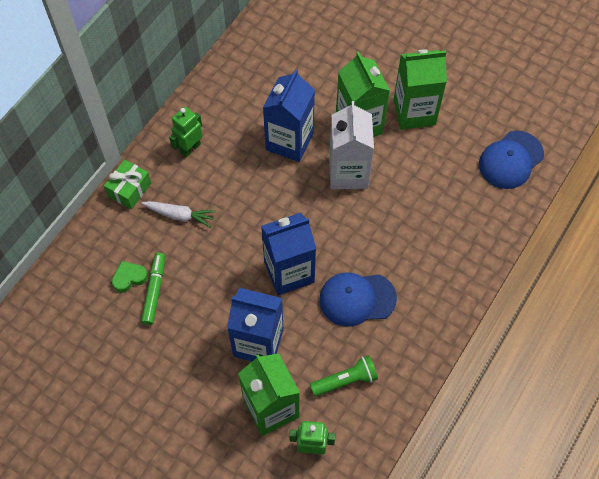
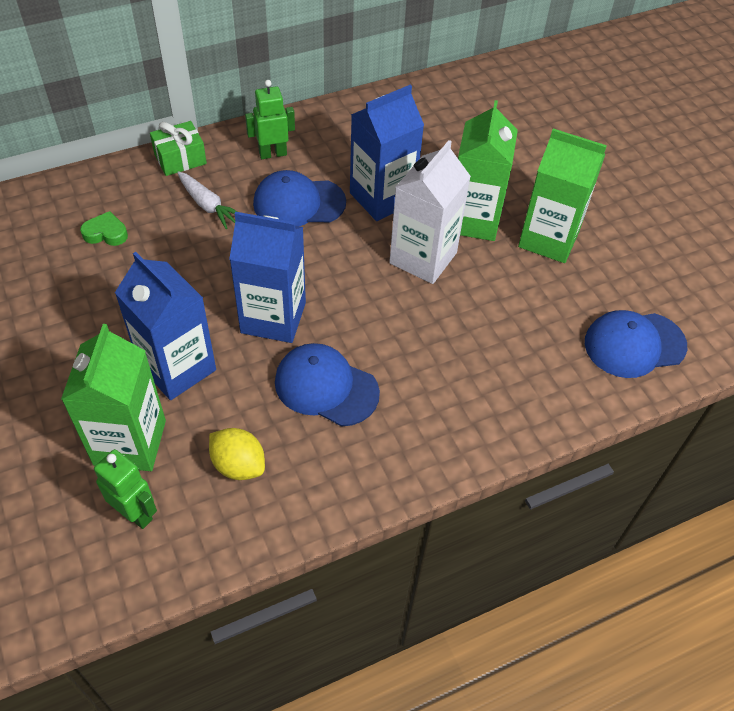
camera: 30 degrees right, 10 degrees down
green marker [141,253,165,325] -> none
green flashlight [310,355,378,396] -> yellow lemon [209,428,265,480]
none -> blue cap [253,170,346,226]

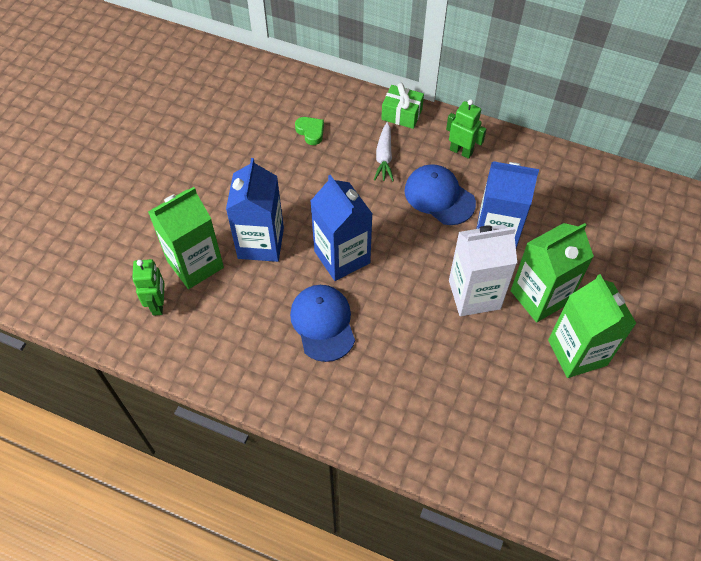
camera: 50 degrees right, 5 degrees up
yellow lemon [209,428,265,480] -> none
blue cap [585,310,687,378] -> none

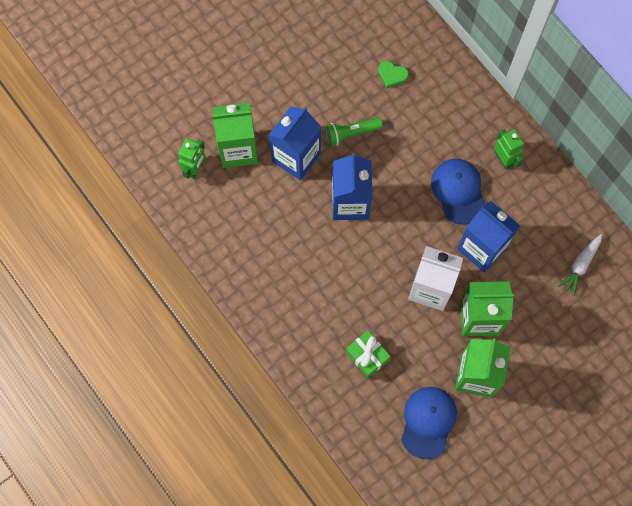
camera: 30 degrees right, 15 degrees up
blue cap [290,285,355,362] -> blue cap moved to [401,387,457,459]
green heart [295,117,324,145] -> green heart turned 120 degrees clockwise [378,61,409,88]
white carrot [374,122,394,181] -> white carrot moved to [558,234,602,296]
green gift [381,83,424,129] -> green gift moved to [346,330,390,378]
none -> green flashlight [325,117,383,146]

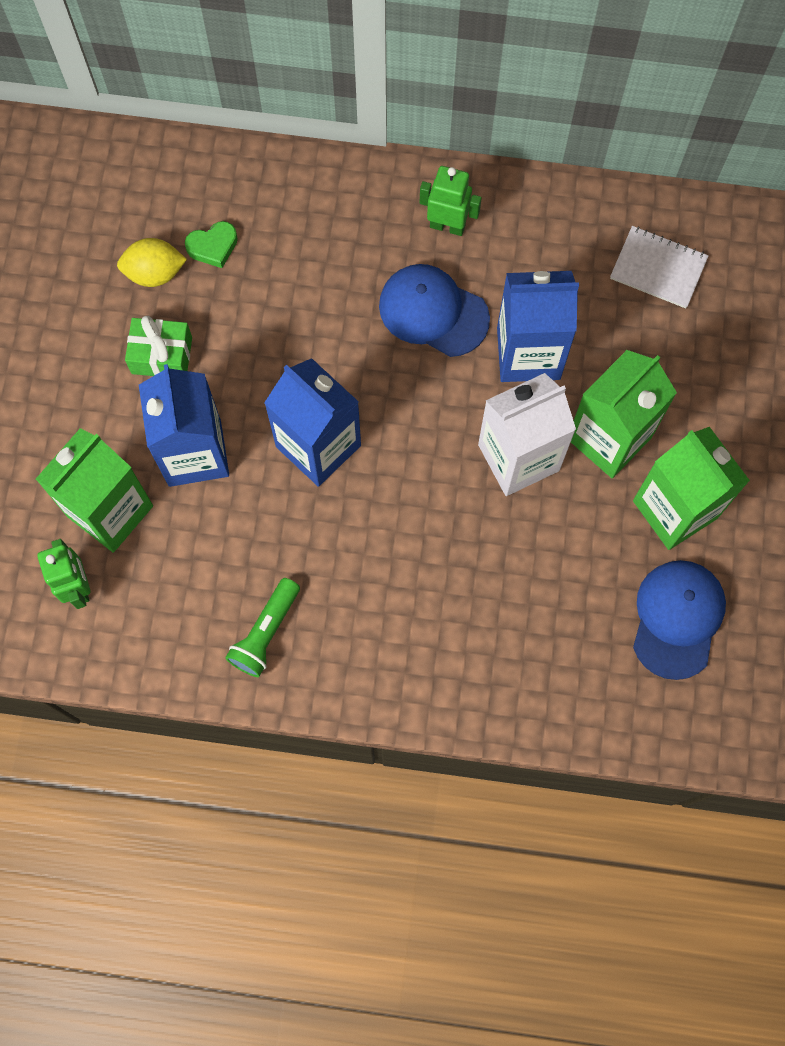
camera: 45 degrees left, 0 degrees up
green flashlight [325,117,383,146] -> green flashlight moved to [225,578,300,677]
green gift [346,330,390,378] -> green gift moved to [125,316,192,376]
blue cap [401,387,457,459] -> blue cap turned 45 degrees clockwise [633,560,726,680]
white carrot [558,234,602,296] -> white notebook [610,226,709,308]
none -> yellow lemon [117,238,187,287]

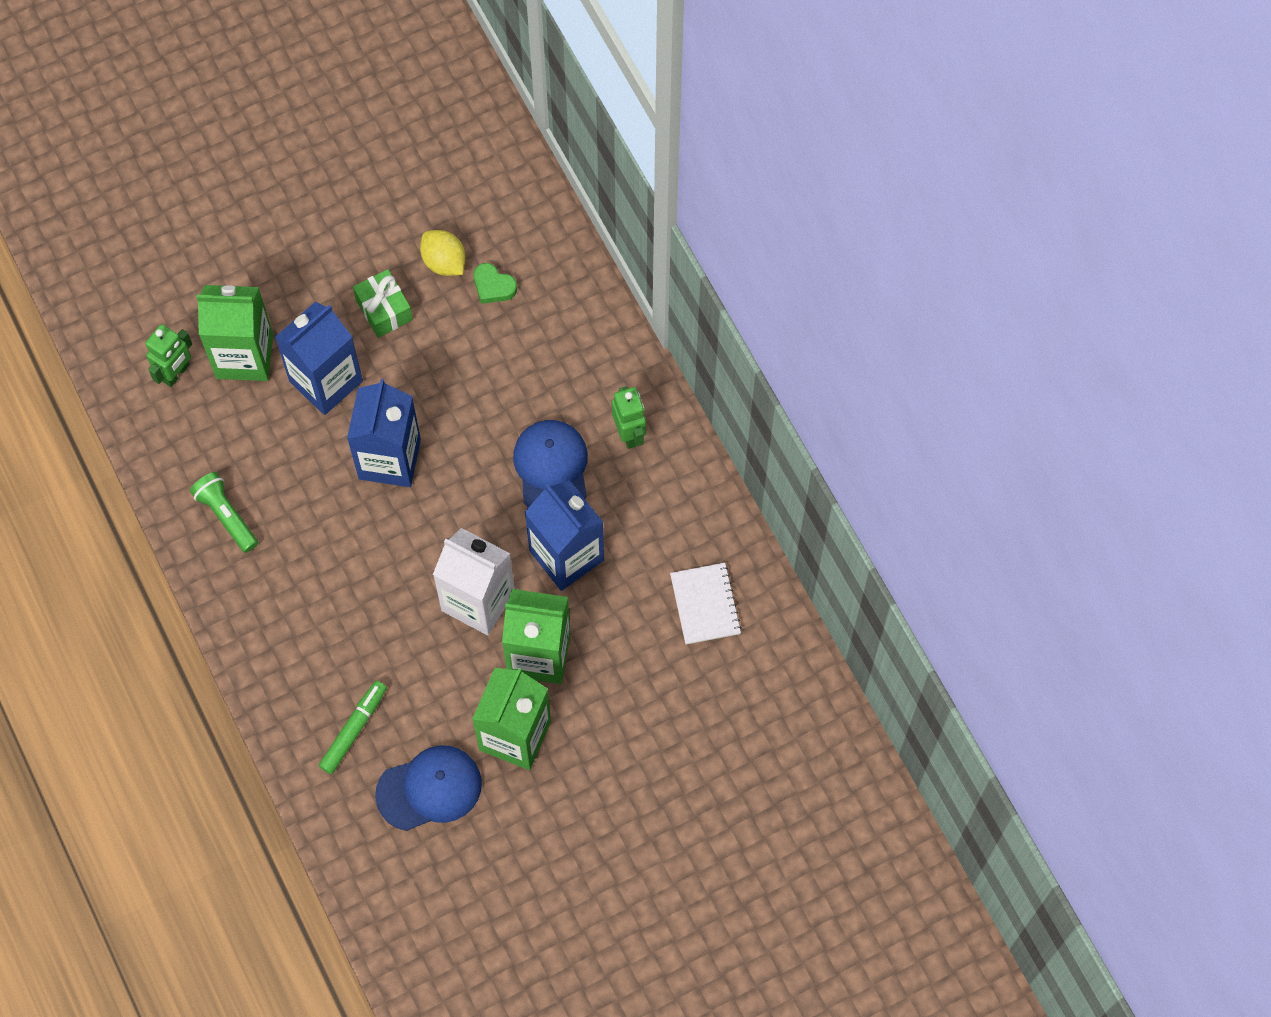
camera: 55 degrees right, 5 degrees down
green flashlight [225,578,300,677] -> green flashlight turned 60 degrees clockwise [190,472,258,553]
none -> green marker [319,681,387,774]

